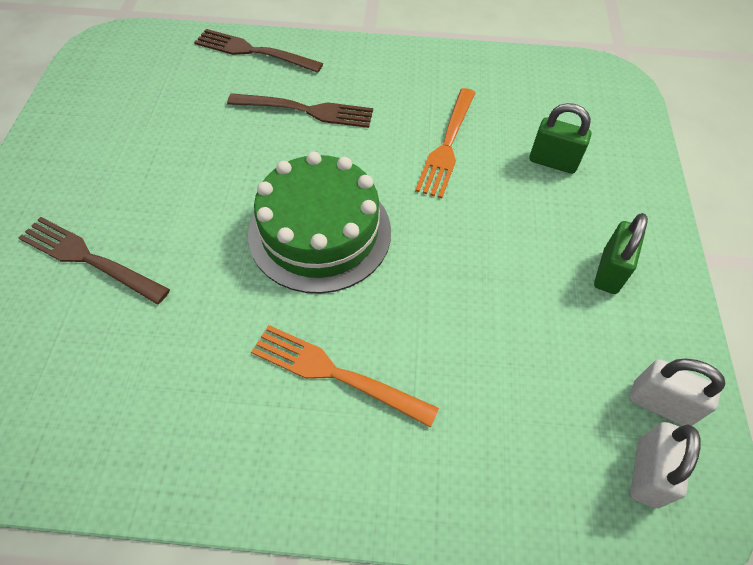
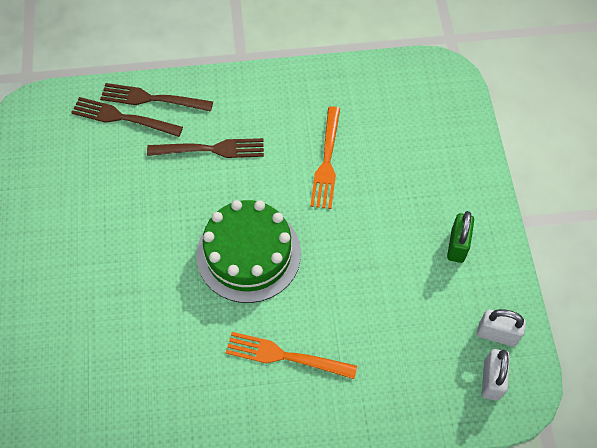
camera: 10 degrees left, 5 degrees up
brown fork [18,217,170,304] -> brown fork moved to [71,97,183,137]
green padlock [529,103,591,174] -> none

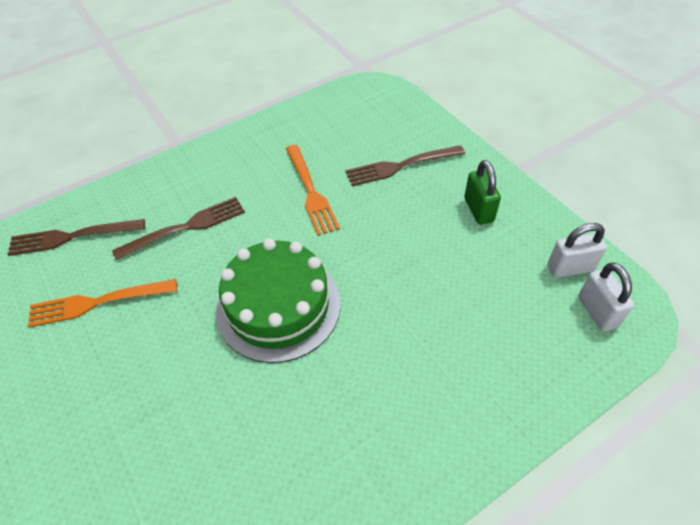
camera: 25 degrees left, 10 degrees down
brown fork [100,83,213,112] -> brown fork moved to [346,145,465,186]
orange fork [226,332,357,379] -> orange fork moved to [27,279,177,328]

